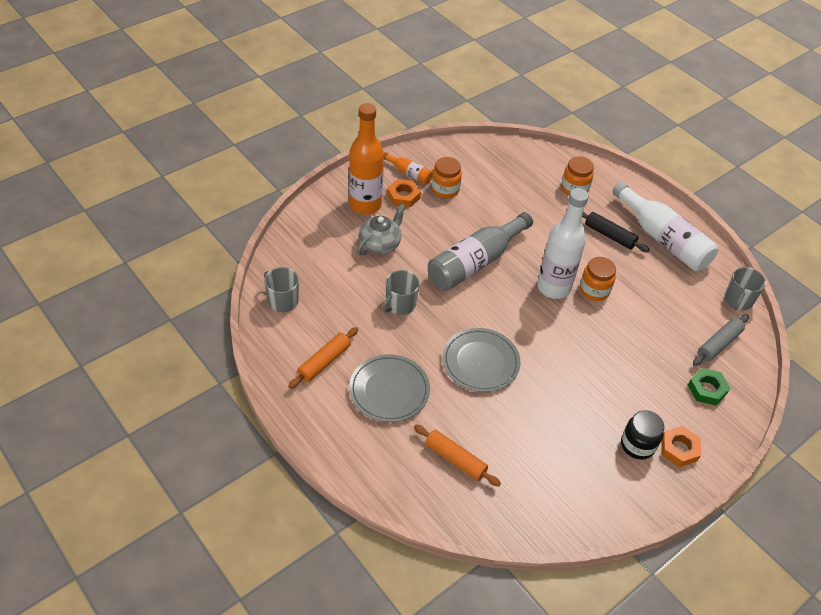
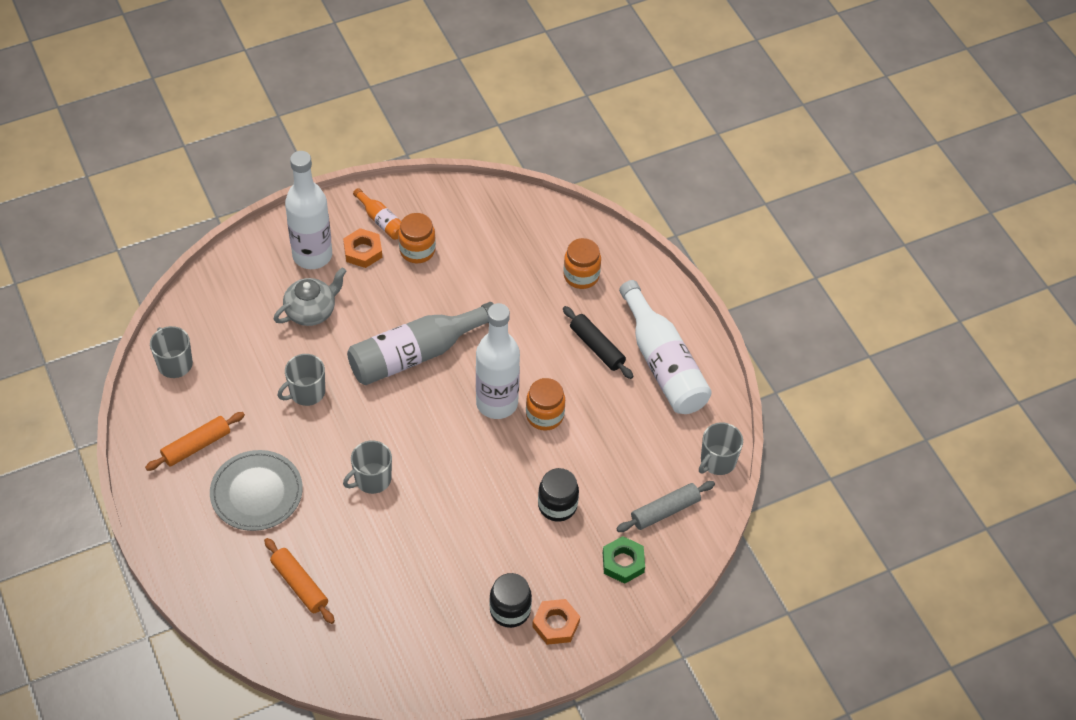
camera: 15 degrees right, 5 degrees up
orange bottle [349,103,384,214] -> white bottle [285,151,332,269]
grey plate [442,328,521,392] -> grey mug [343,440,392,494]
none -> black jar [538,468,579,522]

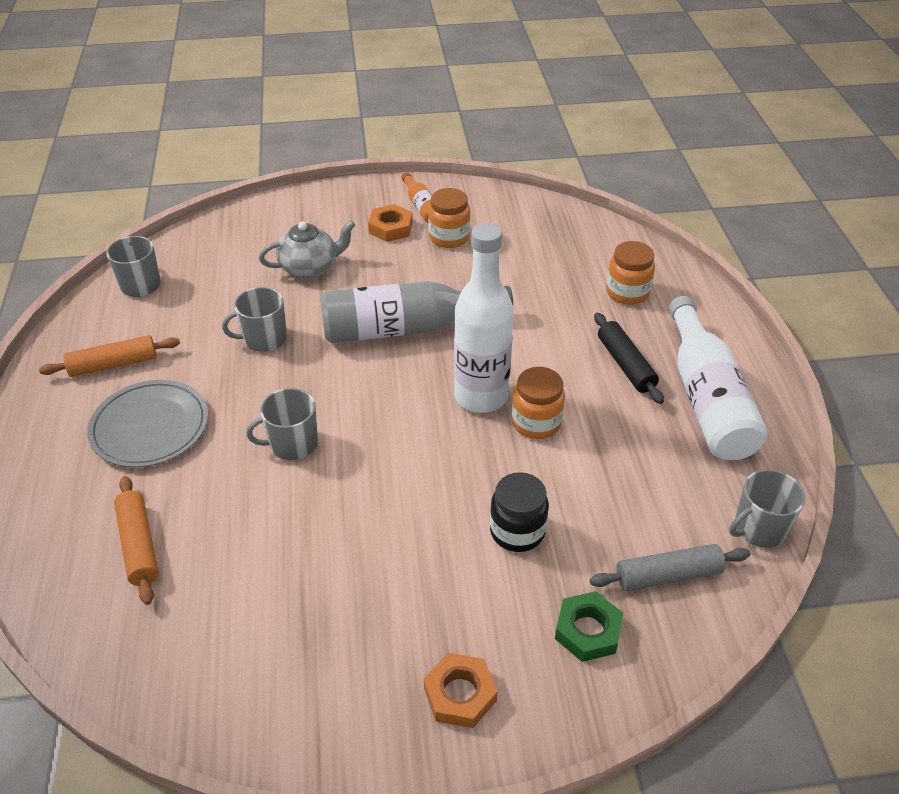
camera: 20 degrees right, 10 degrees down
white bottle [285,151,332,269] -> none
black jar [489,573,532,628] -> none

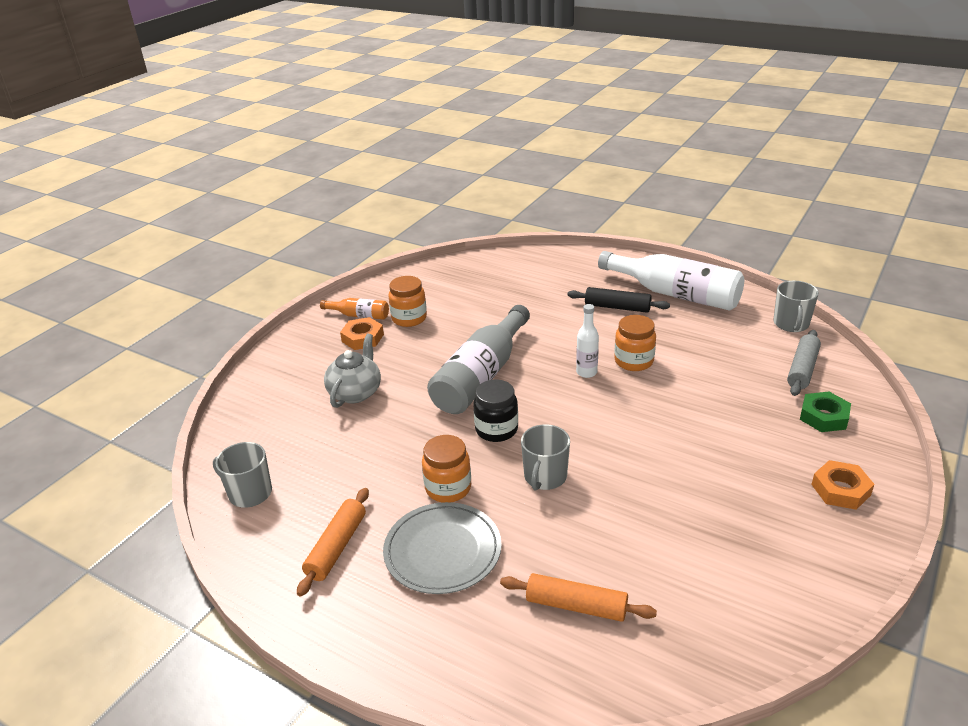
camera: 50 degrees left, 10 degrees down
grey mug [222,287,287,352] -> none
white bottle [454,223,514,413] -> white bottle [576,304,599,378], size x0.48
black jar [490,472,549,552] -> black jar moved to [473,380,518,442]
orange jar [606,241,655,305] -> orange jar moved to [422,435,471,503]

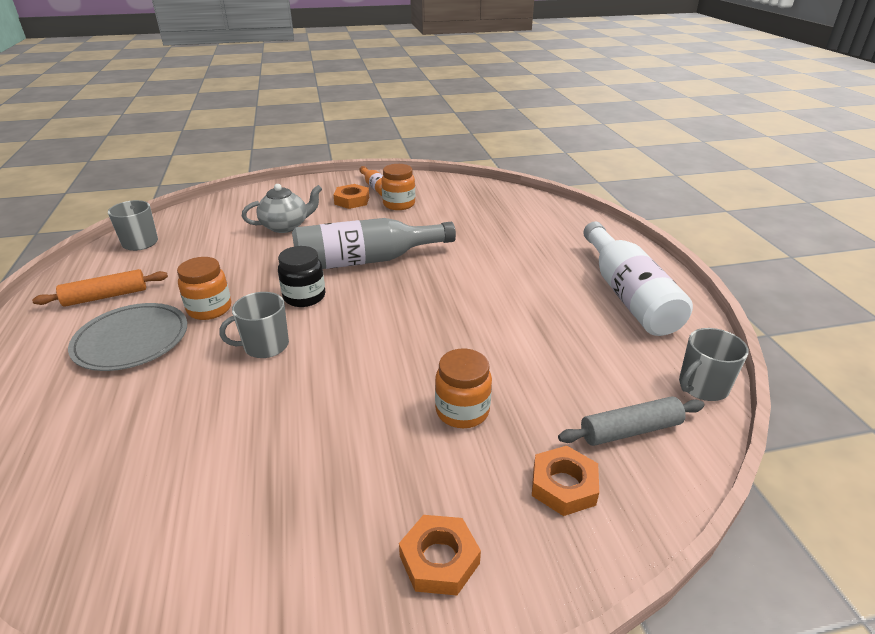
camera: 45 degrees right, 0 degrees up
orange rolling pin [500,573,657,622] -> none
black rolling pin [567,287,670,313] -> none
white bottle [576,304,599,378] -> none
orange jar [614,315,656,371] -> orange jar moved to [435,348,492,428]
green nut [800,392,851,432] -> orange nut [532,446,599,516]

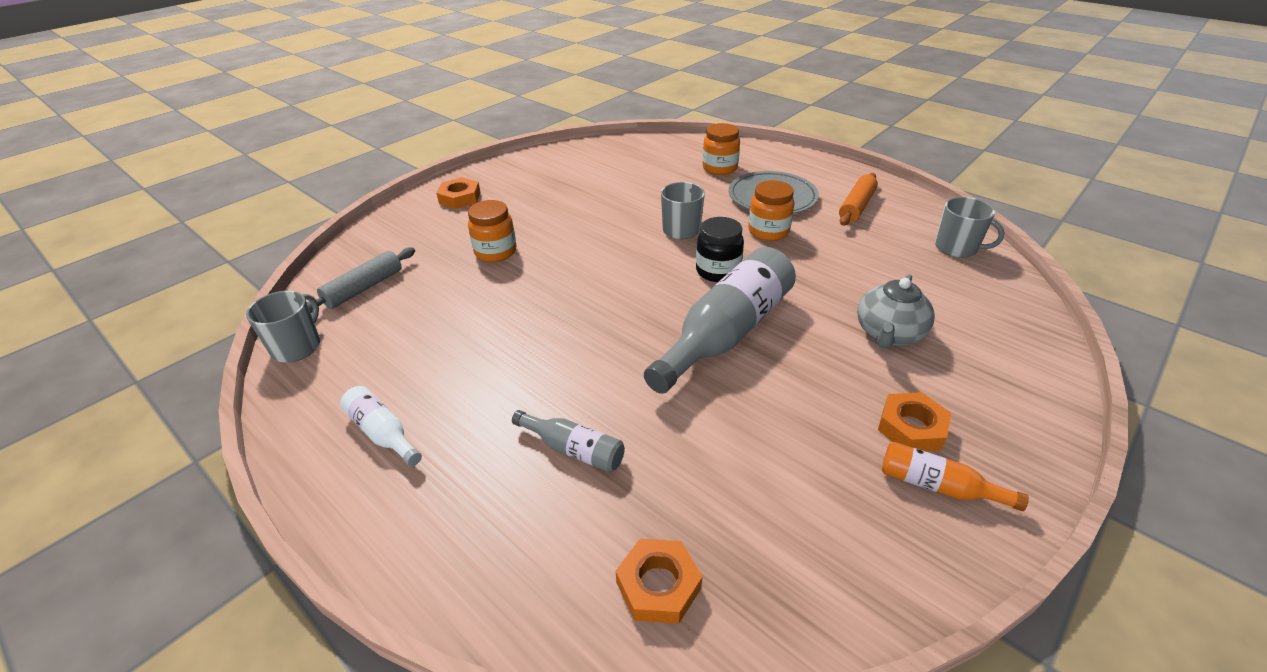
camera: 145 degrees right, 5 degrees up
orange jar [381,164,415,210] -> orange jar moved to [703,123,740,175]
orange nut [532,446,599,516] -> orange nut moved to [616,539,702,624]
white bottle [583,222,693,336] -> white bottle [340,386,422,466], size x0.48
none -> grey bottle [512,410,625,472]

